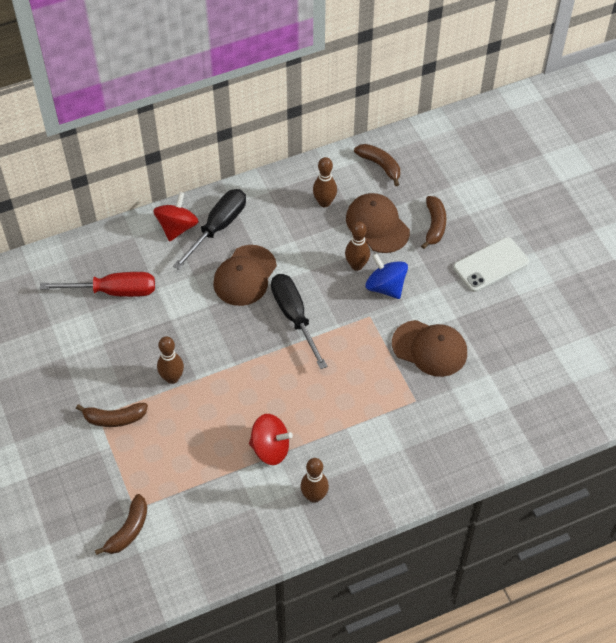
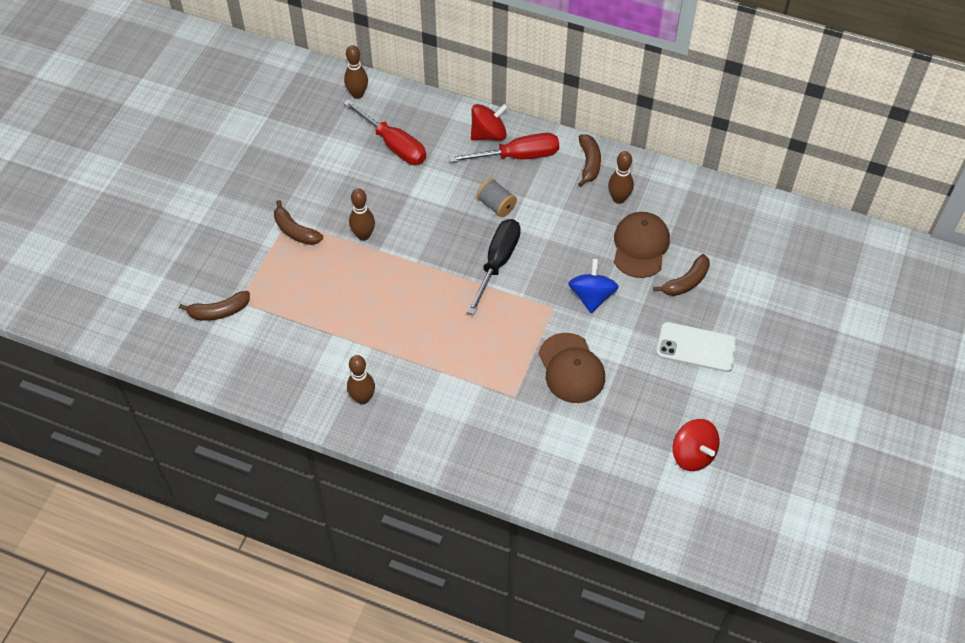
camera: 45 degrees right, 0 degrees up
black screwdriver [173,189,246,270] -> red screwdriver [449,133,559,162]
brown cap [213,245,277,306] -> grey spool [477,179,517,217]
red spinning top [249,414,293,465] -> red spinning top moved to [673,419,720,471]
brown bowling pin [345,221,370,271] -> brown bowling pin moved to [344,45,368,99]
brown banana [354,144,400,186] -> brown banana moved to [578,134,601,187]

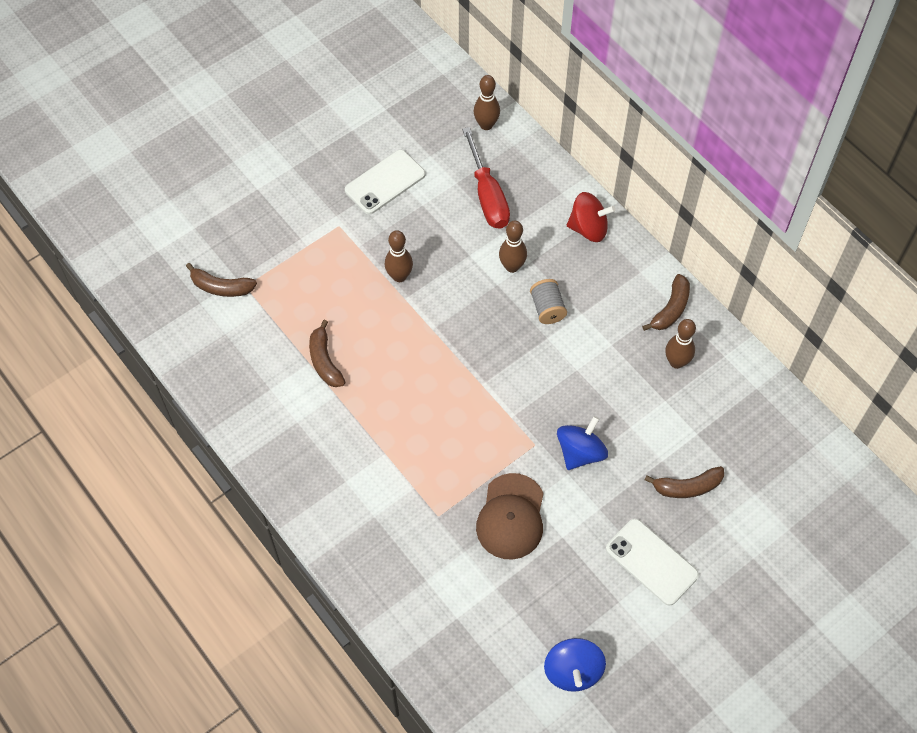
camera: 30 degrees right, 5 degrees up
brown banana [274,200,323,245] -> brown banana moved to [309,320,345,387]
brown bowling pin [347,355,375,404] -> brown bowling pin moved to [499,221,527,273]
red screwdriver [449,133,559,162] -> none
black screwdriver [467,219,521,315] -> none
brown cap [614,212,670,278] -> none
red spinning top [673,419,720,471] -> blue spinning top [544,638,606,692]
none -> white phone [345,150,425,214]

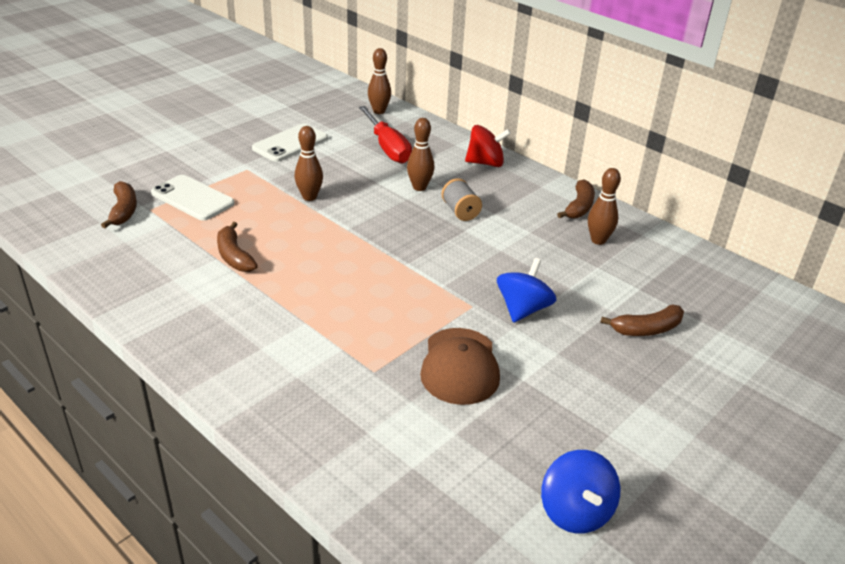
camera: 10 degrees left, 25 degrees down
brown banana [186,263,257,297] -> brown banana turned 105 degrees counterclockwise [101,181,137,228]
white phone [606,518,699,606] -> white phone moved to [151,175,235,221]

